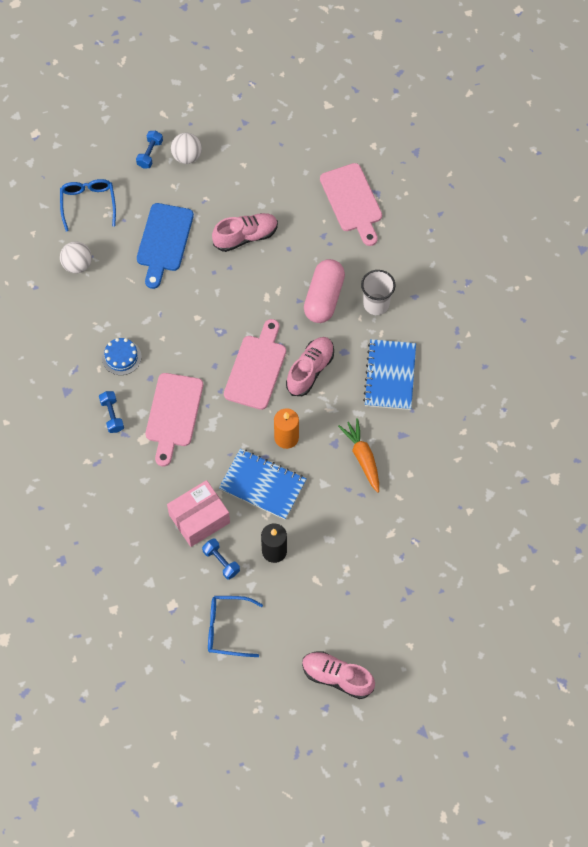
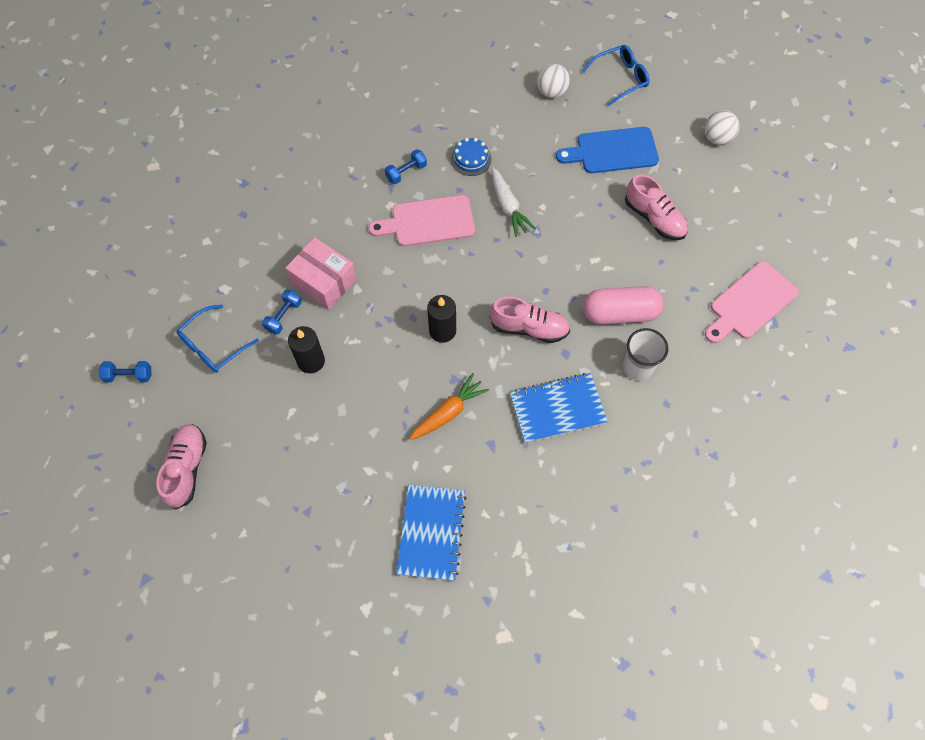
camera: 70 degrees right, 0 degrees up
blue dumbbell [136,131,163,168] -> blue dumbbell moved to [99,361,151,382]
blue glasses [208,596,263,657] -> blue glasses turned 120 degrees counterclockwise [177,305,259,373]
blue notebook [219,449,306,520] -> blue notebook moved to [396,485,467,581]
pink cutting board [224,319,286,410] -> none
orange candle [274,408,299,449] -> black candle [427,295,456,343]
none -> white carrot [492,167,536,237]

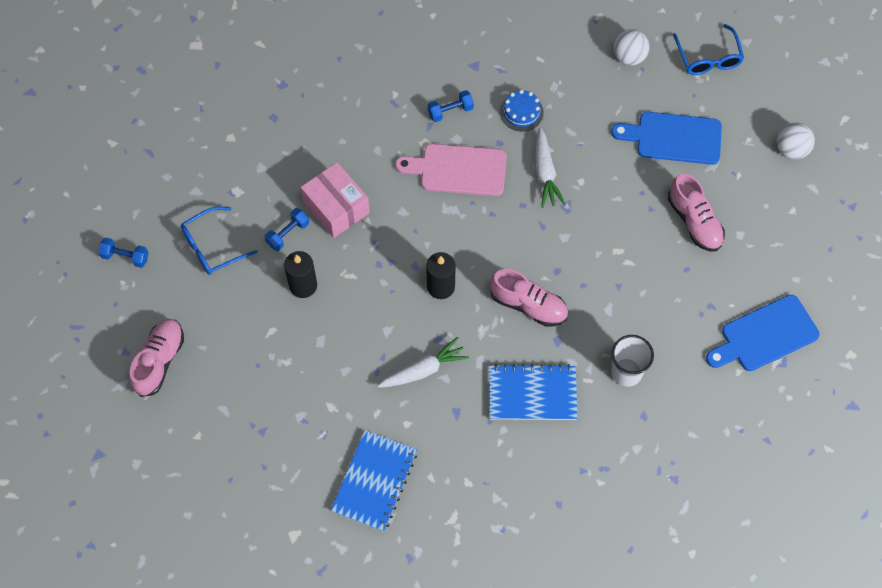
camera: 15 degrees right, 0 degrees up
orange carrot [409,373,489,440] -> white carrot [377,337,469,388]
blue glasses [582,45,650,106] -> blue glasses turned 90 degrees clockwise [673,24,744,75]
pink capsule [583,286,664,325] -> none
pink cutting board [705,261,799,343] -> blue cutting board [706,295,820,371]

